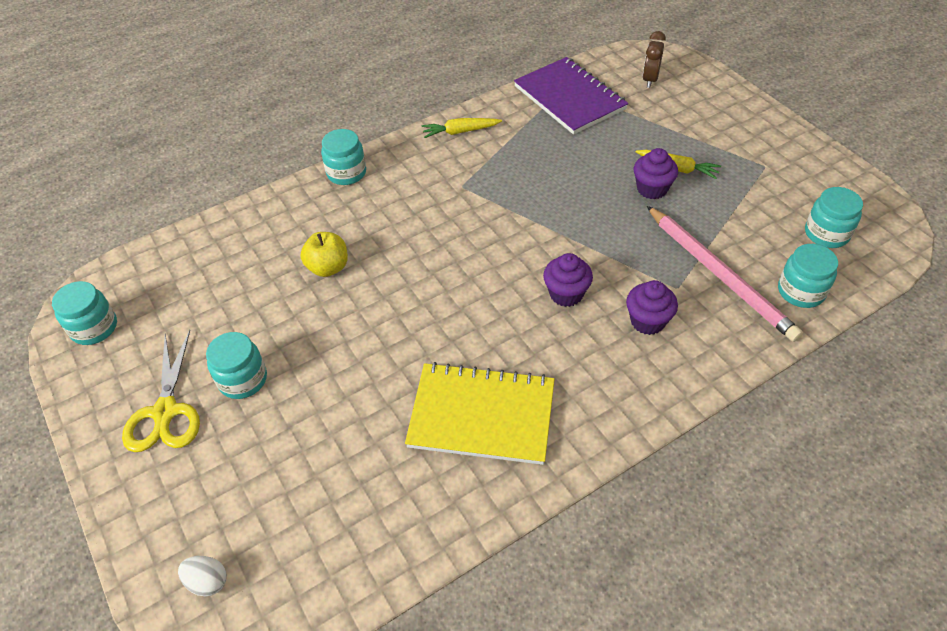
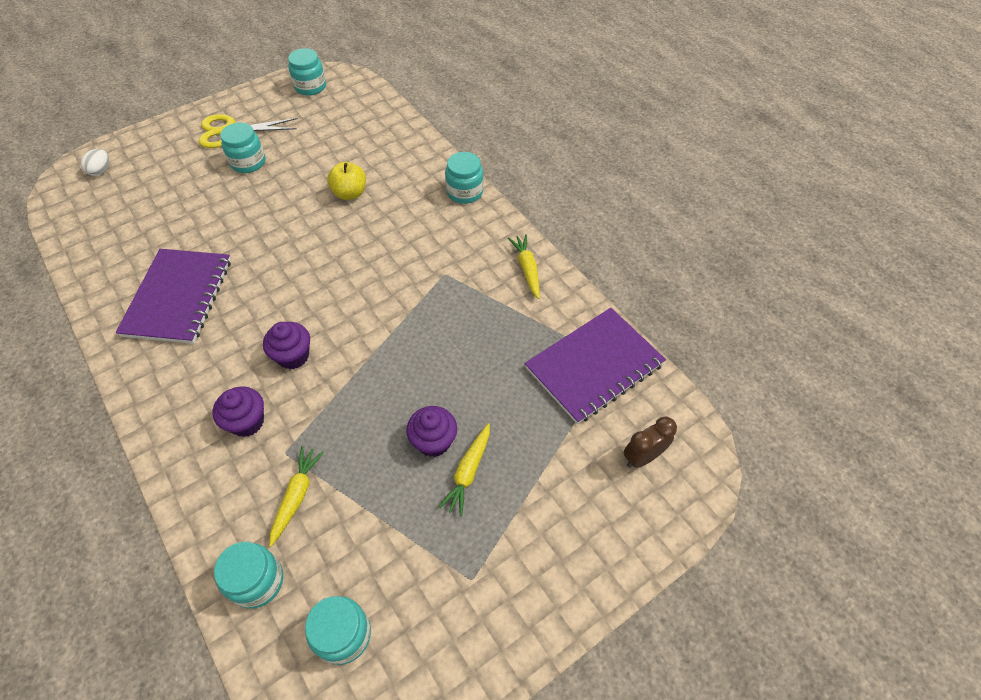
camera: 85 degrees right, 5 degrees up
yellow notebook [405,362,555,465] -> purple notebook [116,249,231,344]
brown clock [643,31,666,88] -> brown clock turned 45 degrees counterclockwise [624,417,677,468]
pink pencil [647,206,803,342] -> yellow carrot [269,446,324,547]

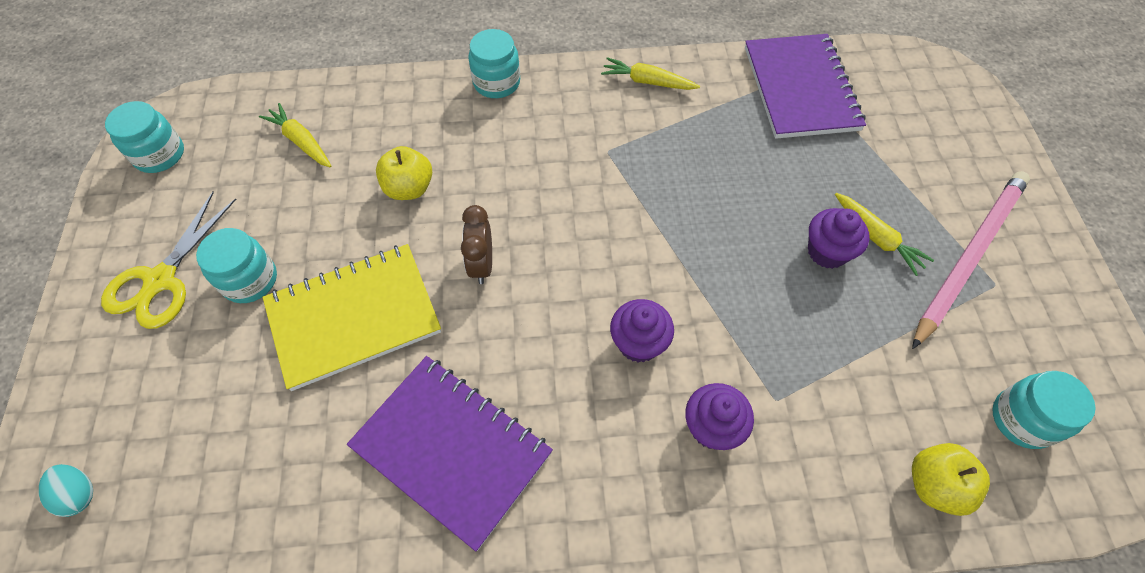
camera: 60 degrees left, 5 degrees up
white egg [81,149,109,176] -> turquoise egg [39,464,93,517]
turquoise jar [214,542,283,609] -> yellow apple [912,443,990,516]
yellow carrot [269,446,324,547] -> yellow carrot moved to [259,103,331,167]
brown clock [624,417,677,468] -> brown clock moved to [461,205,492,284]
none -> yellow notebook [263,244,441,391]
none -> pink pencil [912,171,1030,349]

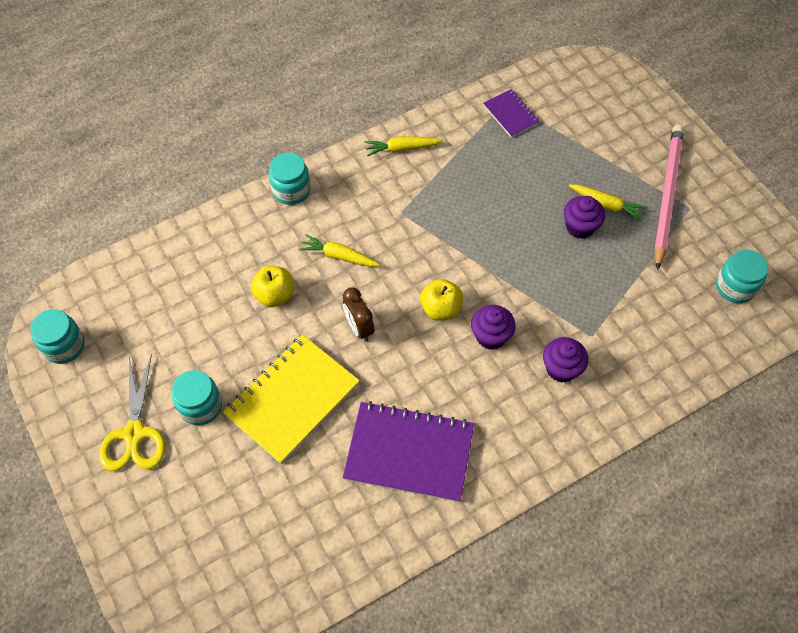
camera: 25 degrees left, 0 degrees up
turquoise egg [39,464,93,517] -> none
yellow carrot [259,103,331,167] -> yellow carrot moved to [299,234,380,267]
purple notebook [745,34,866,139] -> purple notebook [483,89,540,137], size x0.52
yellow apple [912,443,990,516] -> yellow apple moved to [420,279,463,321]

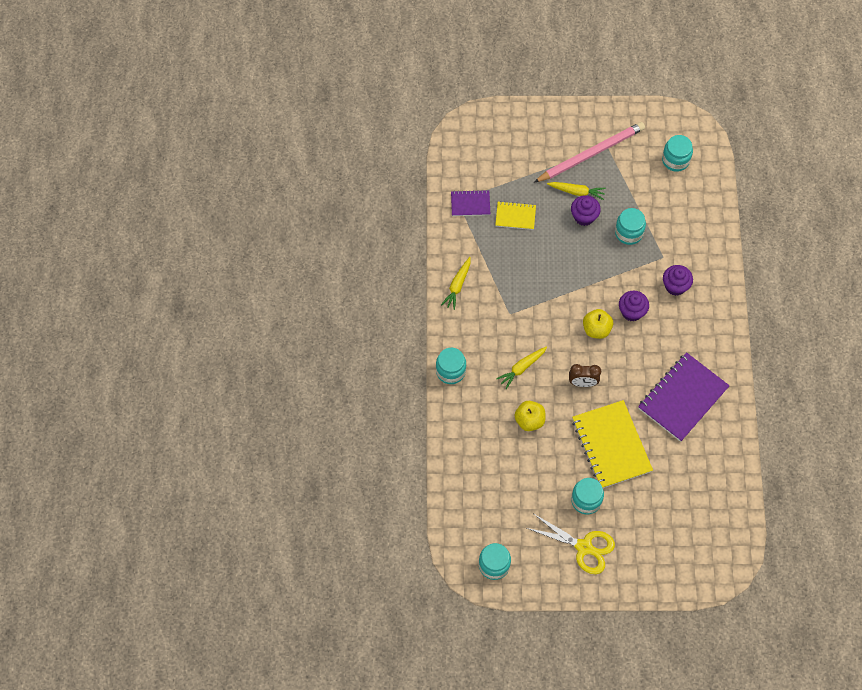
camera: 60 degrees left, 5 degrees up
yellow carrot [568,184,648,222] -> yellow carrot turned 45 degrees clockwise [547,182,606,200]
pink pencil [654,125,684,270] -> pink pencil turned 105 degrees clockwise [534,122,645,183]
none -> yellow notebook [495,202,536,230]
none -> turquoise jar [615,208,646,245]

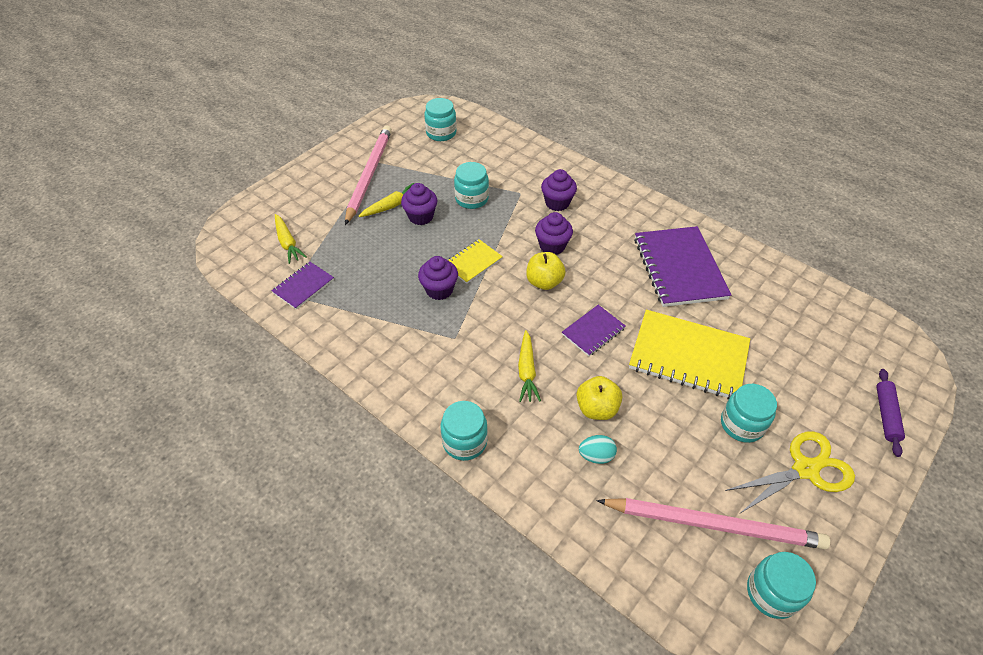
camera: 50 degrees left, 15 degrees down
yellow carrot [441,257,471,310] -> yellow carrot moved to [275,214,306,264]
yellow notebook [495,202,536,230] -> yellow notebook moved to [448,239,503,284]
brown clock [569,364,601,387] -> purple notebook [562,305,626,356]
none -> purple cupcake [418,256,458,300]
none -> turquoise egg [579,435,617,464]
none -> pink pencil [597,498,830,549]
none -> purple rolling pin [876,369,905,457]

